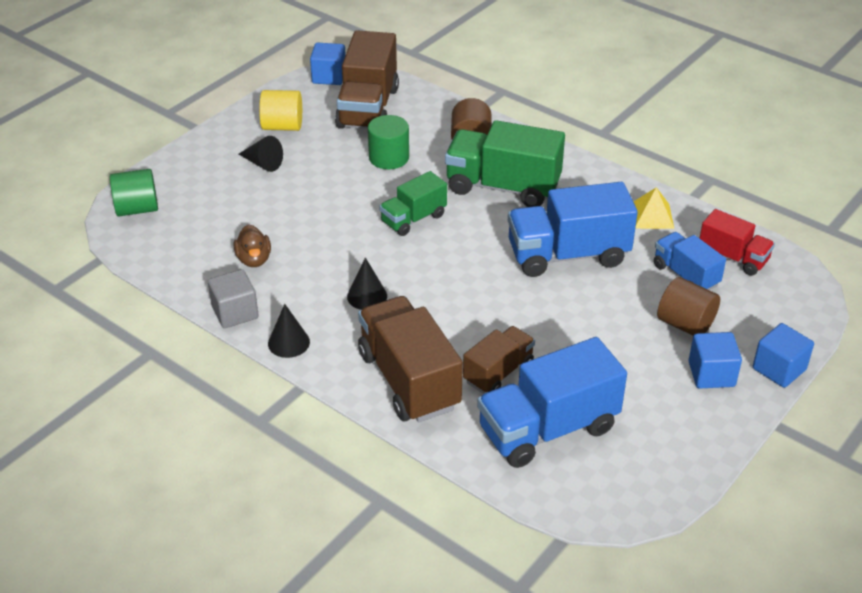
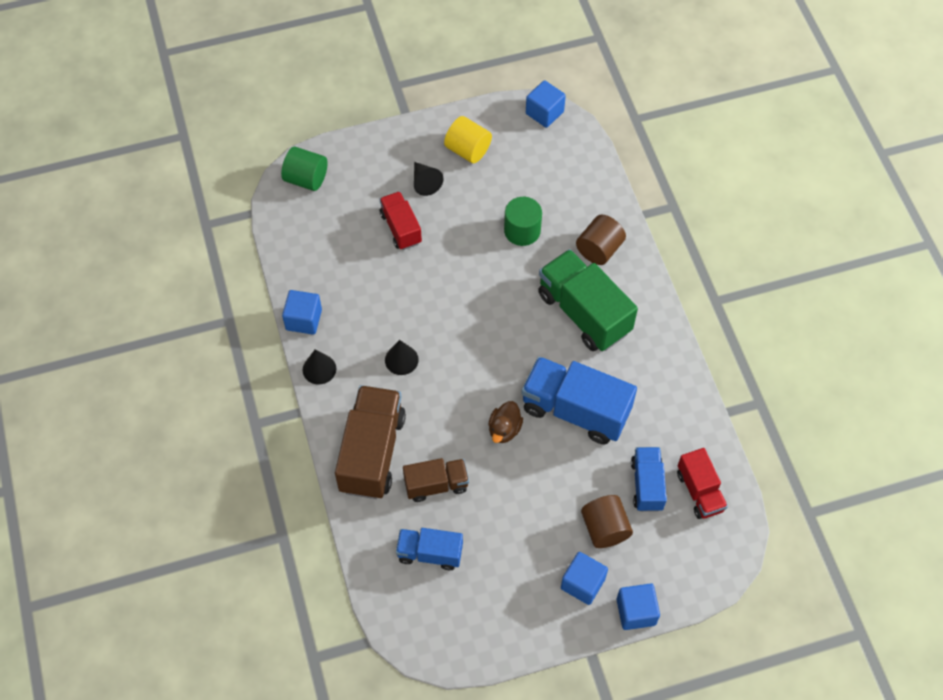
camera: 35 degrees right, 20 degrees up
grey cube [208,269,259,328] -> blue cube [282,290,322,335]
brown duck [234,224,271,267] -> brown duck moved to [488,401,523,443]
brown truck [335,30,399,129] -> none
green truck [379,171,447,236] -> none
blue truck [477,337,627,468] -> blue truck [396,528,463,570], size x0.58
yellow pyramid [633,187,674,229] -> none
none -> red truck [379,191,422,250]

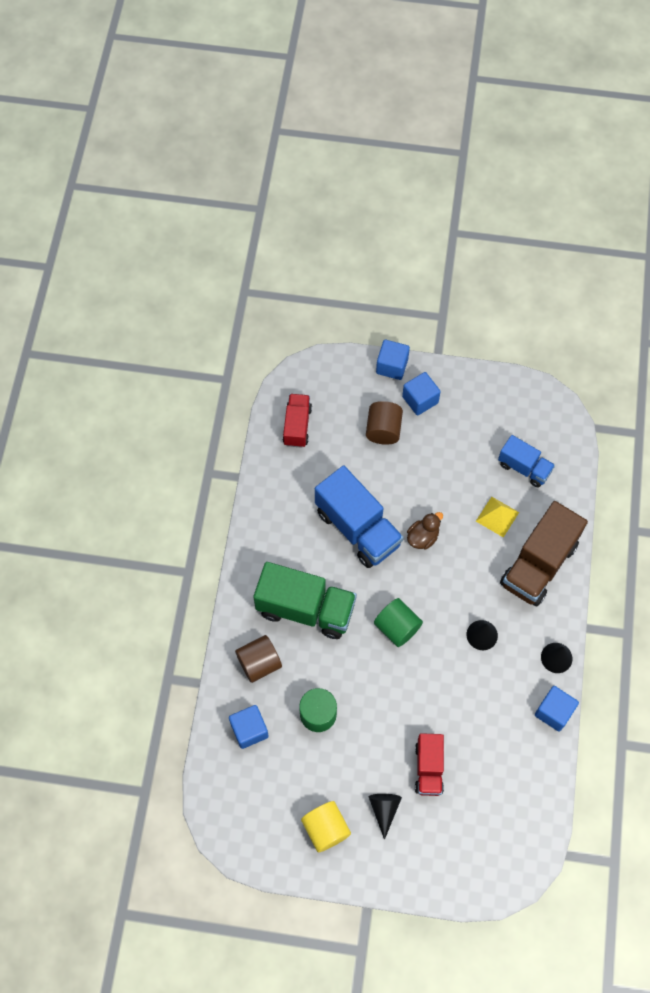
camera: 155 degrees left, 5 degrees up
green cylinder [281,147,327,191] -> green cylinder moved to [374,598,423,647]
brown truck [403,458,469,502] -> yellow pyramid [476,497,519,538]
blue cube [526,80,566,128] -> blue cube moved to [229,705,269,749]
green truck [538,249,638,351] -> green truck turned 60 degrees counterclockwise [253,562,357,639]
blue truck [631,447,667,512] -> none

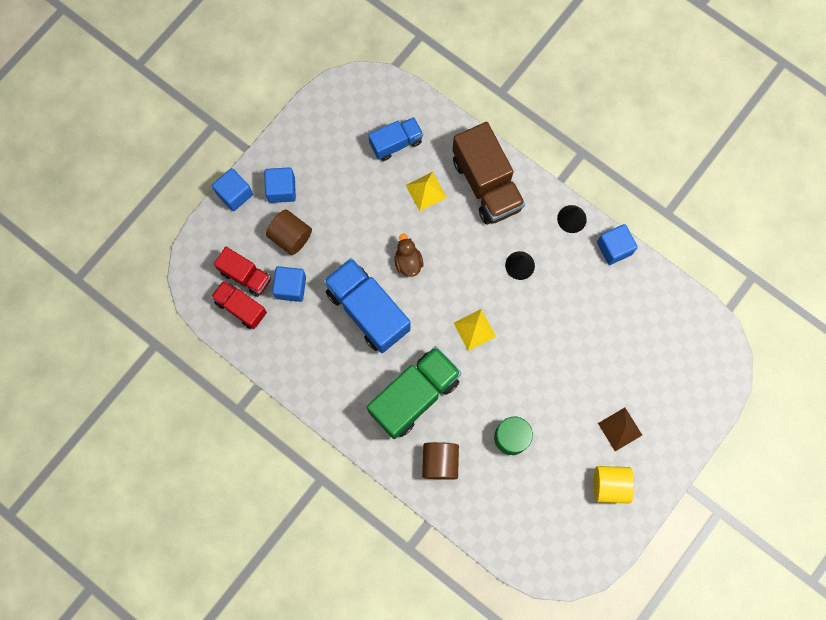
camera: 60 degrees left, 10 degrees up
blue cube [229,705,269,749] -> blue cube moved to [272,266,306,302]
blue truck [315,465,404,568] -> blue truck turned 120 degrees counterclockwise [323,258,411,353]
black cone [369,794,402,840] -> brown pyramid [598,408,642,451]
green cylinder [374,598,423,647] -> yellow pyramid [454,309,496,351]
red truck [415,733,444,796] -> red truck moved to [214,247,271,297]

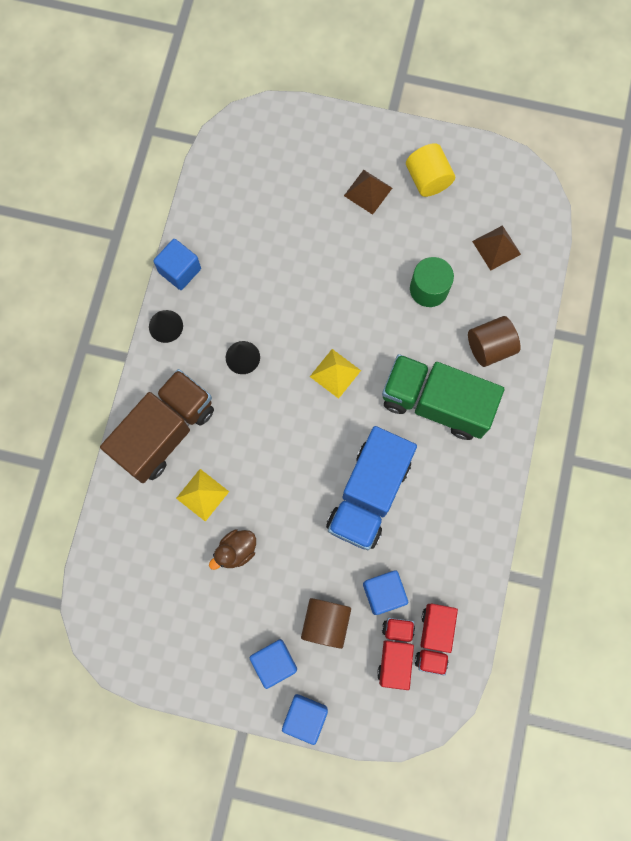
camera: 115 degrees left, 0 degrees up
blue truck [369,117,423,161] -> none
brown duck [394,234,423,277] -> brown duck moved to [209,529,256,570]
none -> brown pyramid [472,225,521,271]

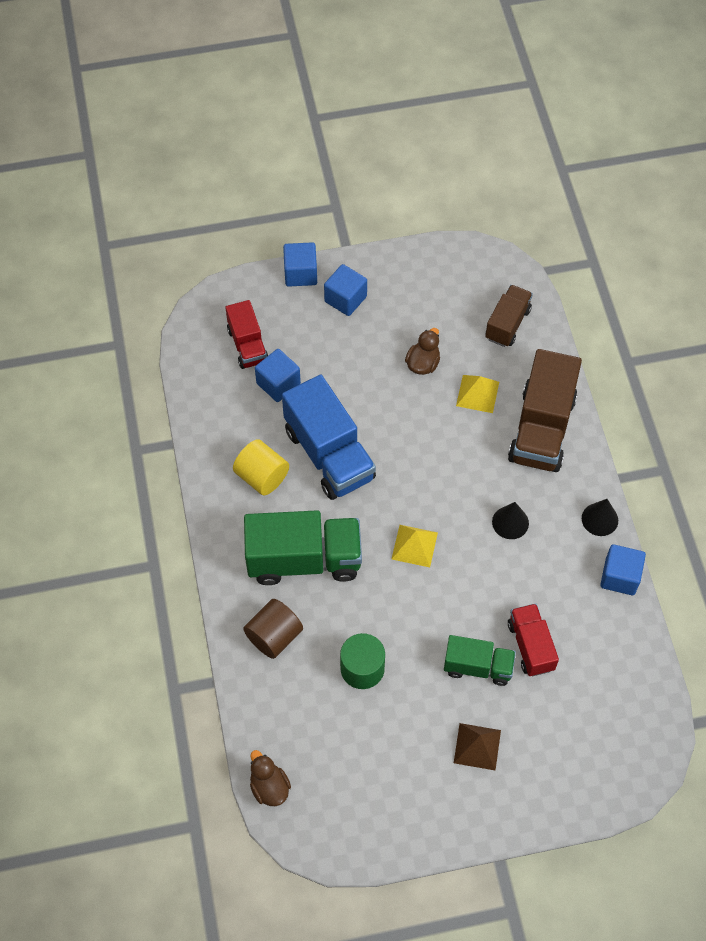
camera: 155 degrees right, 15 degrees down
brown cylinder [301,598,351,649] -> none
blue truck [326,426,417,550] -> blue truck turned 150 degrees clockwise [282,374,376,500]
yellow cylinder [406,143,455,197] -> yellow cylinder moved to [233,439,289,495]
red truck [415,604,458,676] -> red truck moved to [508,603,559,677]
brown pyramid [472,225,521,271] -> none
none -> brown duck [250,750,291,806]
none -> green truck [444,635,516,686]
none -> brown truck [485,285,533,347]

